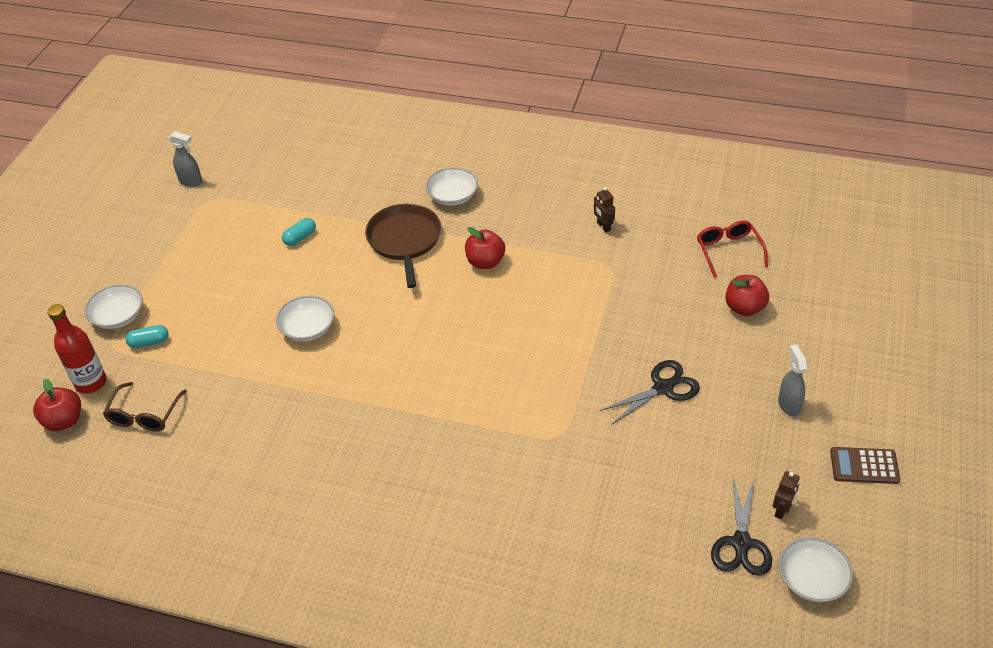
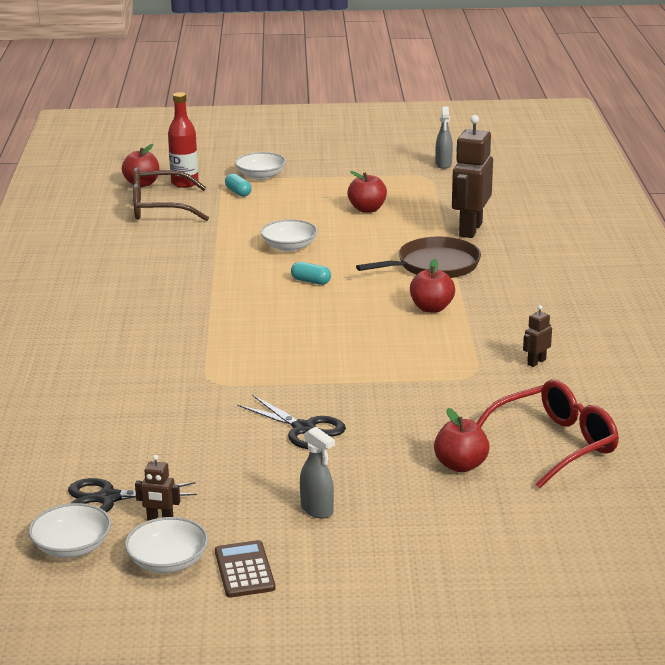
camera: 70 degrees right, 20 degrees down
brown glasses [103,382,187,432] -> brown glasses [133,167,209,221], size x1.52
turquoise capsule [282,218,316,246] -> turquoise capsule moved to [291,262,331,285]
white bowl [426,167,478,206] -> white bowl moved to [125,517,208,573]
red glasses [697,220,768,278] -> red glasses [477,380,619,489], size x1.52
grey spray bottle [778,345,808,417] -> grey spray bottle turned 75 degrees clockwise [300,427,335,519]
none -> red apple [347,171,387,213]
none -> brown robot [452,115,493,238]

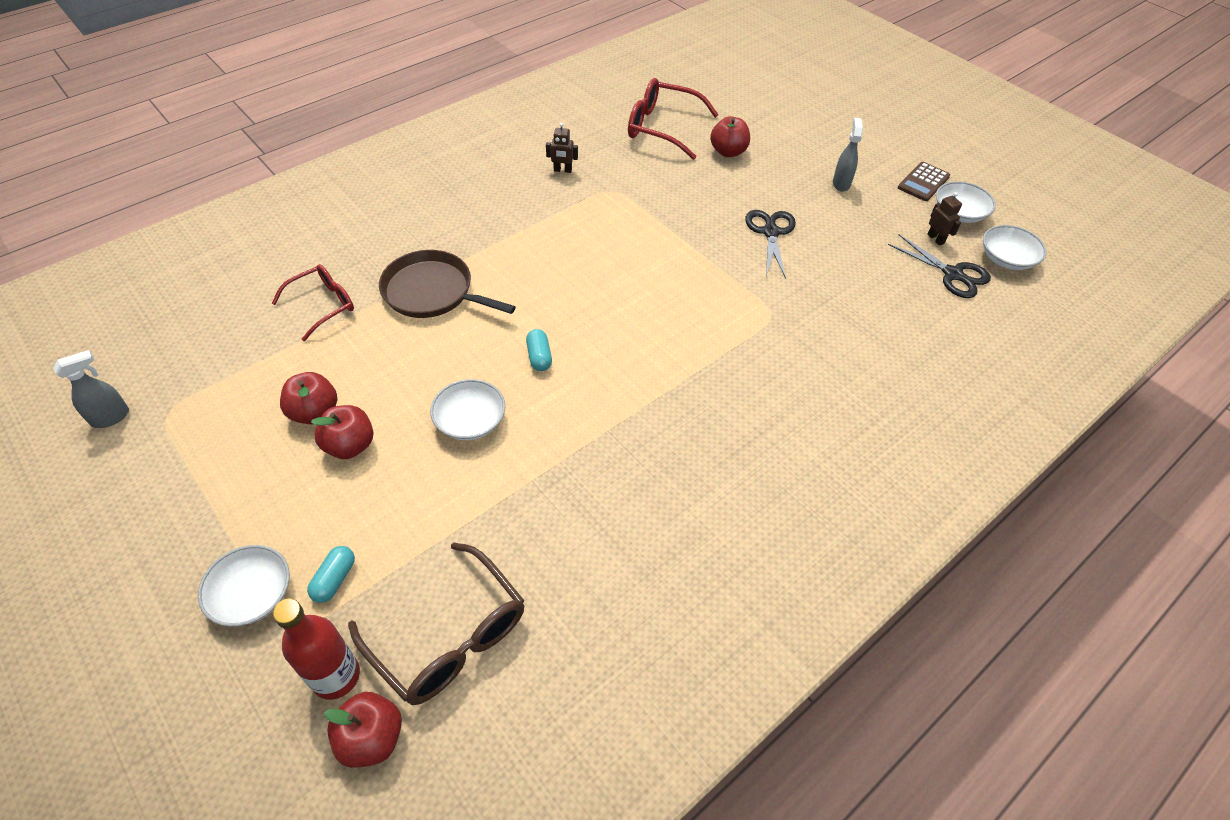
camera: 130 degrees left, 25 degrees up
red apple [410,259,455,313] -> red apple moved to [311,405,373,459]
brown robot [452,115,493,238] -> red glasses [272,264,354,341]

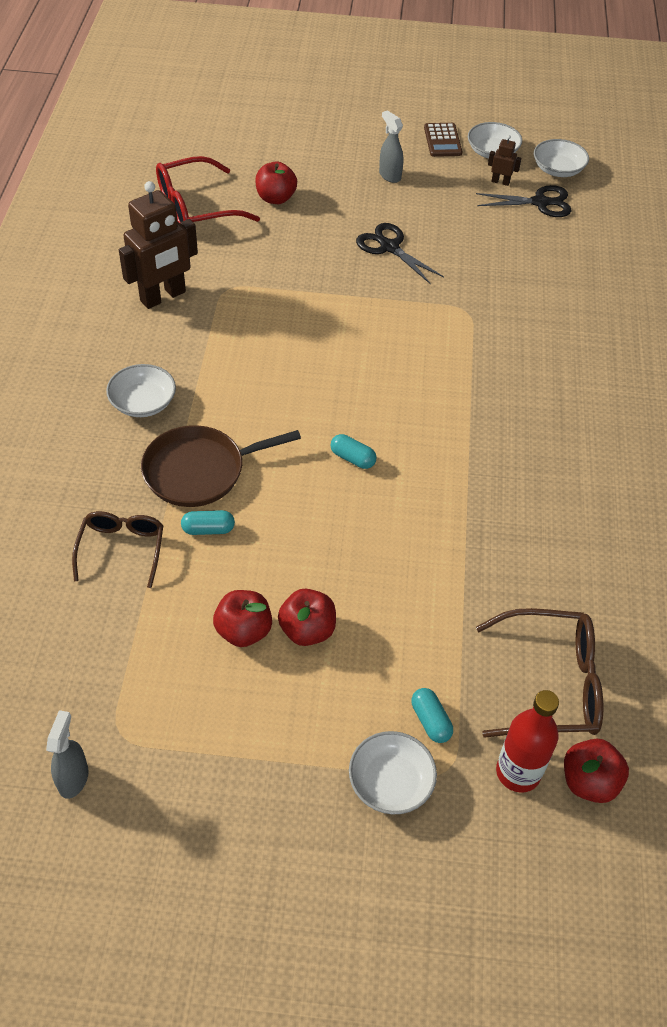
camera: 45 degrees left, 0 degrees up
red glasses [272,264,354,341] -> brown glasses [72,511,164,588]
white bowl [430,379,506,440] -> white bowl moved to [106,364,176,417]
brown robot [546,123,578,173] -> brown robot [119,181,198,309], size x2.26
none -> turquoise capsule [181,510,235,535]

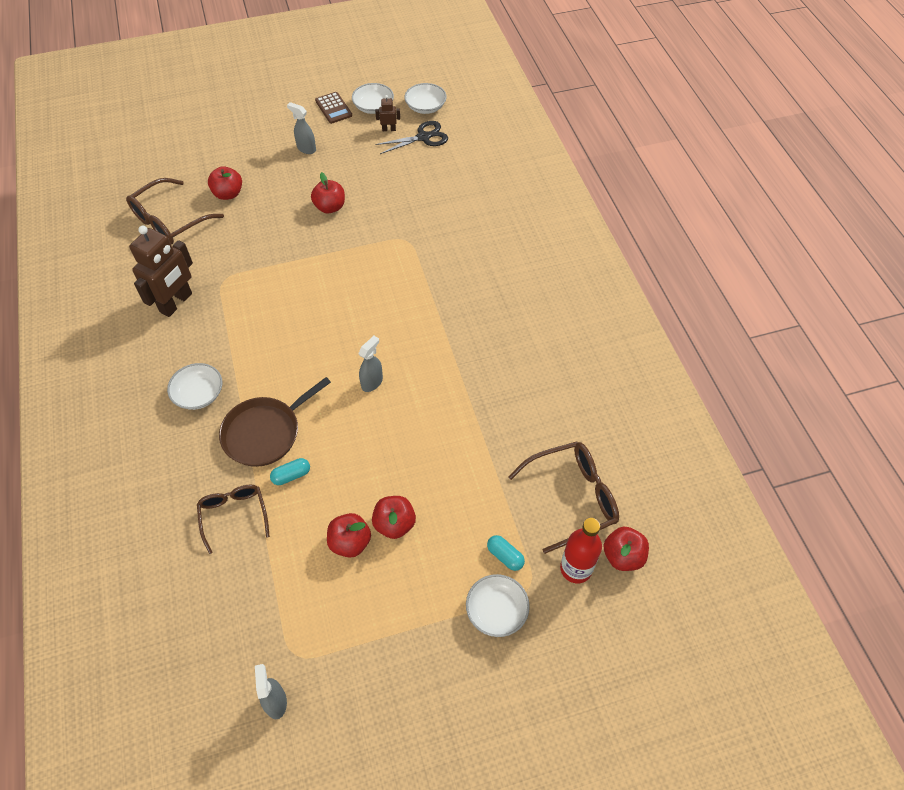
camera: 20 degrees left, 5 degrees up
red glasses [156,156,260,223] -> brown glasses [126,178,224,245]
turquoise capsule [330,434,377,469] -> grey spray bottle [358,336,383,392]
black scissors [356,223,444,284] -> red apple [311,172,345,214]

